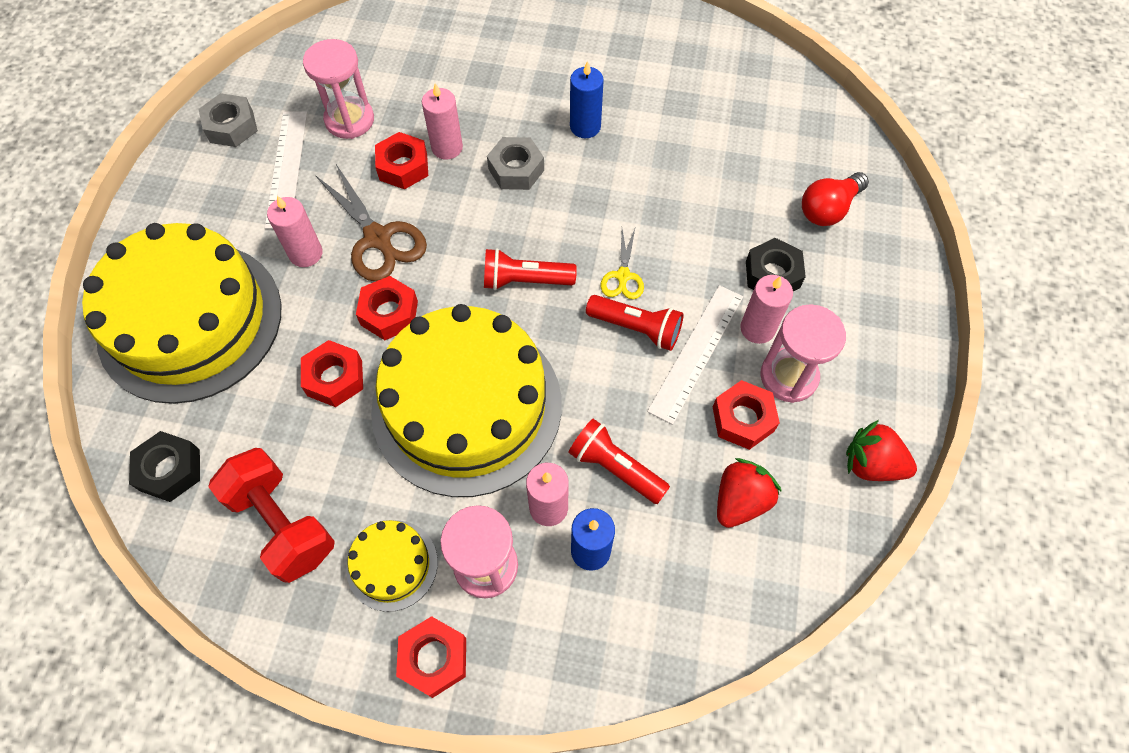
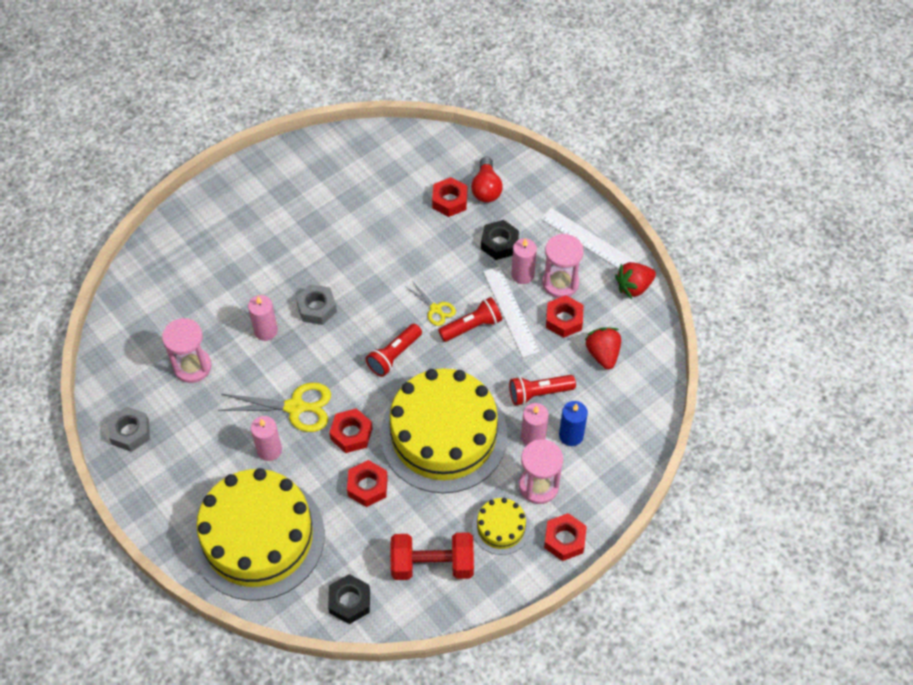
camera: 50 degrees left, 5 degrees down
white ruler [265,111,307,229] -> white ruler moved to [541,208,635,269]
brown scissors [315,164,427,282] -> yellow scissors [218,382,331,432]
red nut [375,132,428,190] -> red nut moved to [432,177,467,217]
blue candle [570,61,604,138] -> none

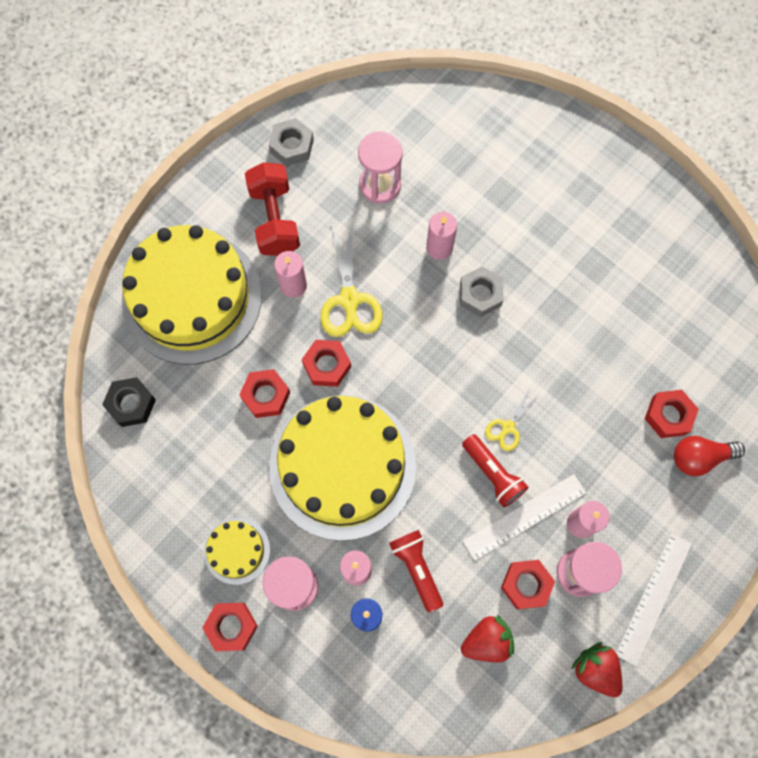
camera: 80 degrees right, 15 degrees up
red flashlight [366,324,422,377] -> none
red dumbbell [390,532,474,580] -> red dumbbell moved to [245,162,300,256]
black nut [481,220,519,260] -> none

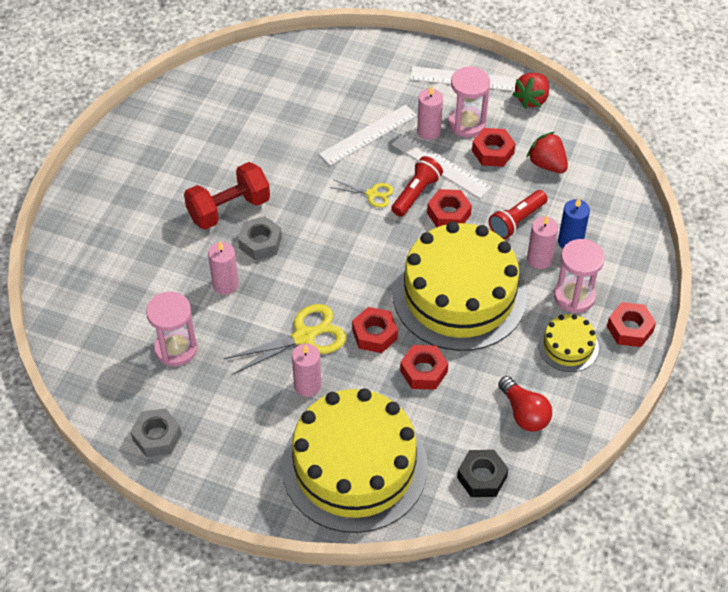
camera: 110 degrees left, 20 degrees down
red dumbbell [245,162,300,256] -> red dumbbell moved to [184,162,270,230]
red nut [645,390,699,438] -> red nut moved to [427,189,472,227]
red light bulb [674,436,745,476] -> red light bulb moved to [498,376,552,432]
none -> white ruler [319,105,417,166]

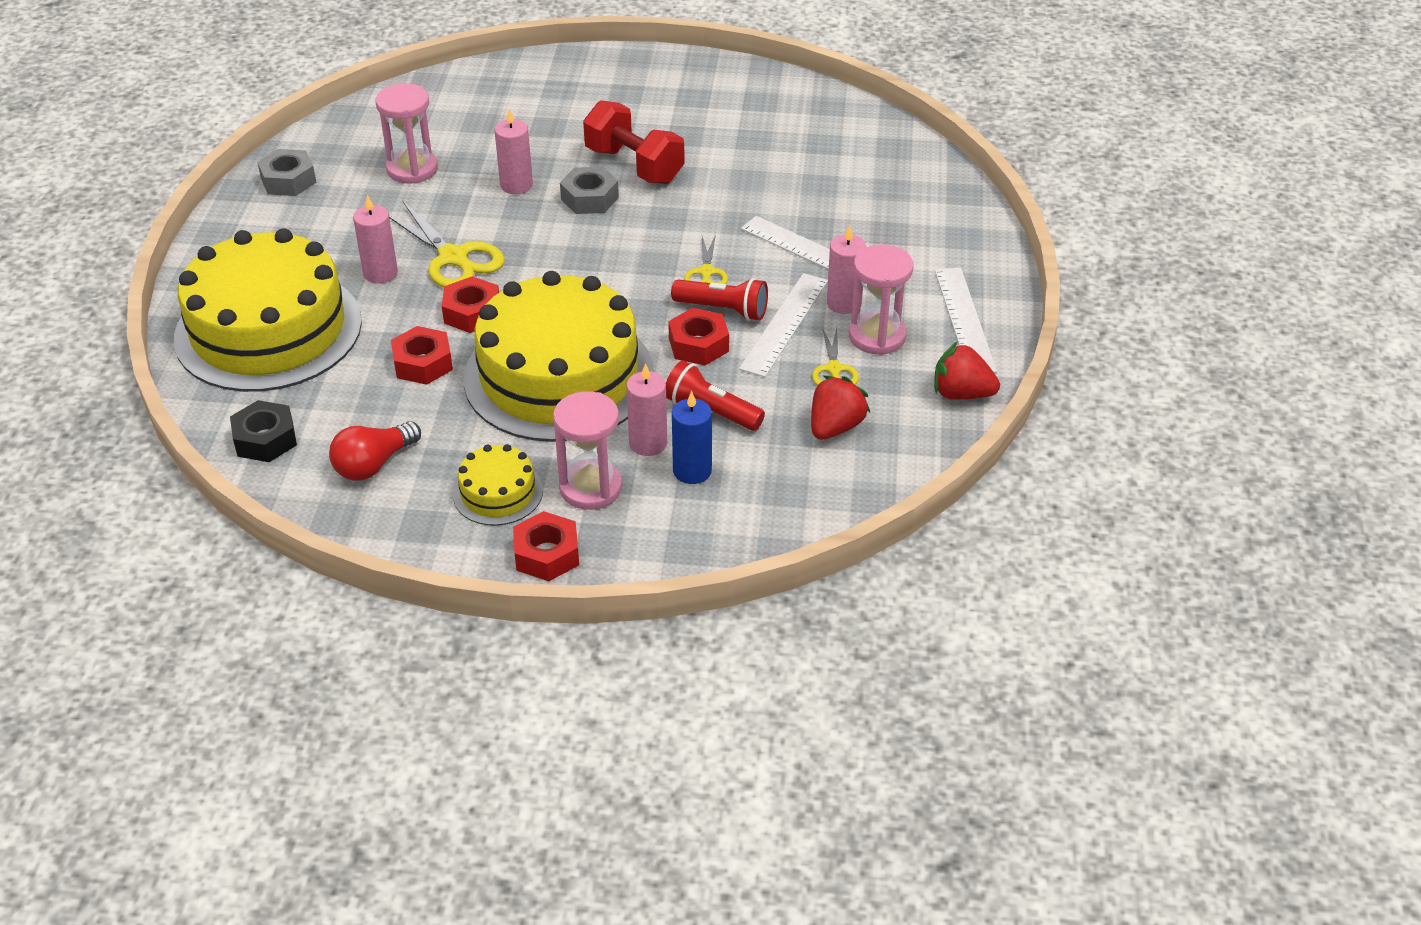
camera: 75 degrees right, 10 degrees down
red nut [472,128,516,167] -> yellow scissors [812,327,859,386]

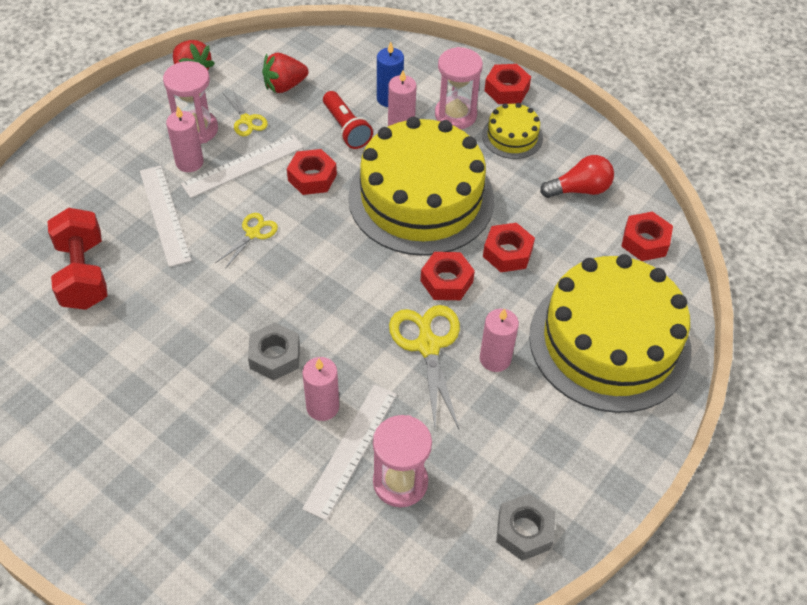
camera: 150 degrees left, 10 degrees up
black nut [230,400,297,462] -> red nut [621,212,673,261]
red dumbbell [583,100,685,184] -> red dumbbell moved to [47,208,108,310]
red flashlight [671,278,768,321] -> none
yellow scissors [812,327,859,386] -> yellow scissors turned 120 degrees clockwise [223,88,268,136]
white ruler [935,267,997,373] -> white ruler moved to [302,384,397,520]

